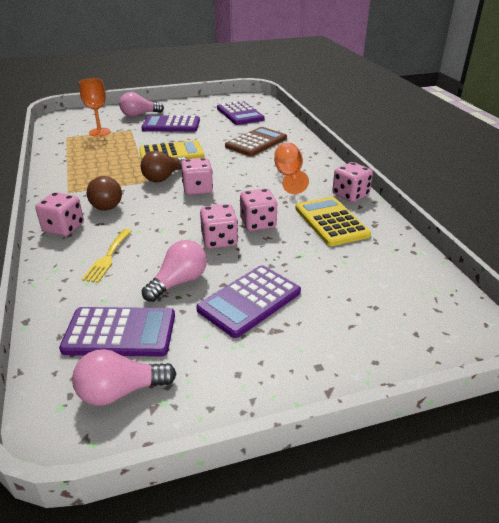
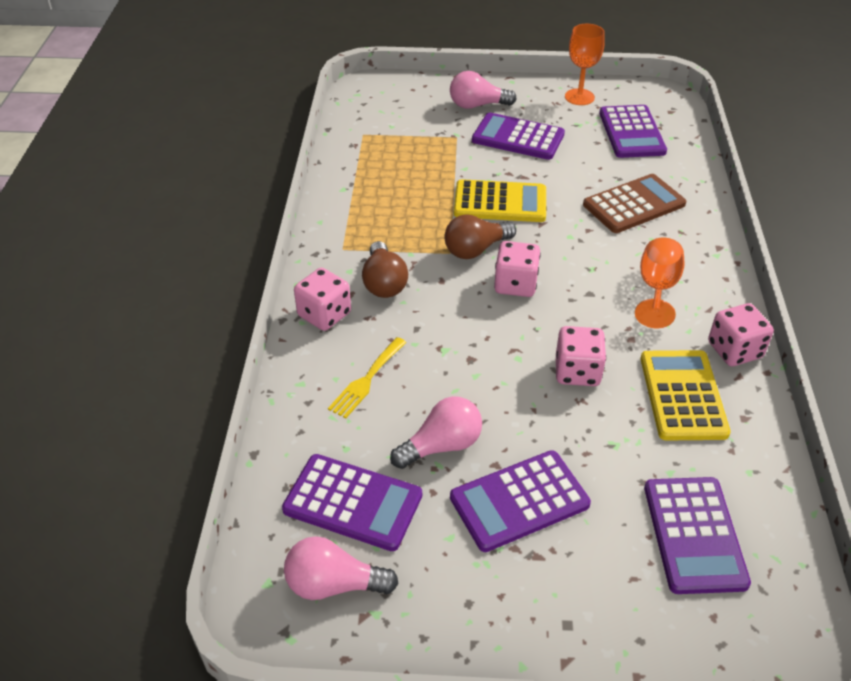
camera: 20 degrees right, 10 degrees up
orange goblet [79,78,111,137] -> orange goblet moved to [565,24,605,105]
pink dice [200,204,238,249] -> none
none -> purple calculator [644,477,751,594]

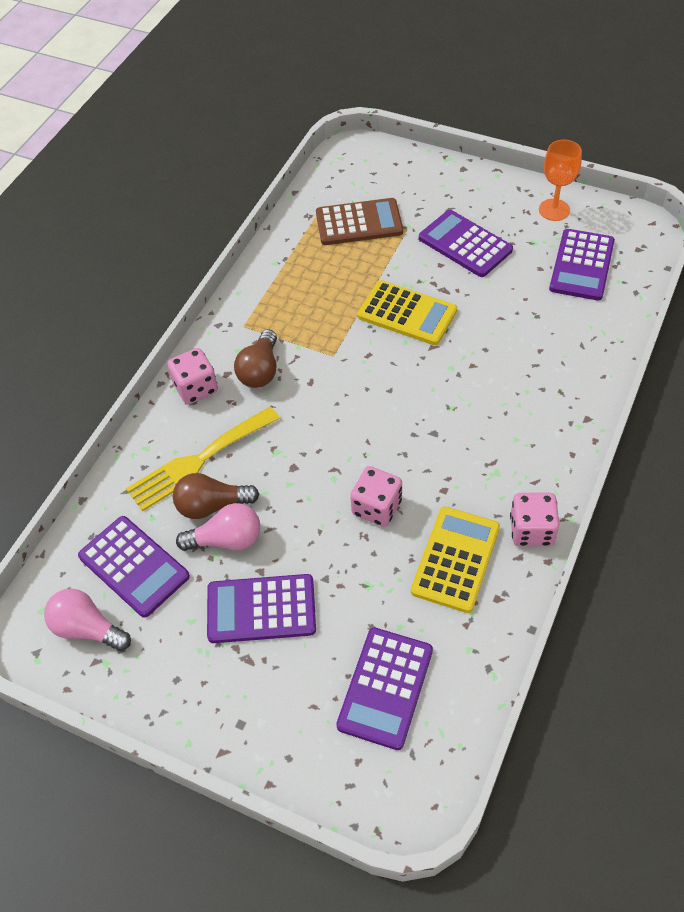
camera: 25 degrees right, 10 degrees up
yellow fork [328,337,407,418] -> yellow fork [126,407,280,512], size x1.66
brown light bulb [444,215,516,259] -> brown light bulb moved to [173,473,259,519]
pink light bulb [450,71,517,109] -> none
pink dice [494,241,541,297] -> none
brown calculator [583,174,686,233] -> brown calculator moved to [316,198,403,245]
orange goblet [635,238,685,328] -> none

